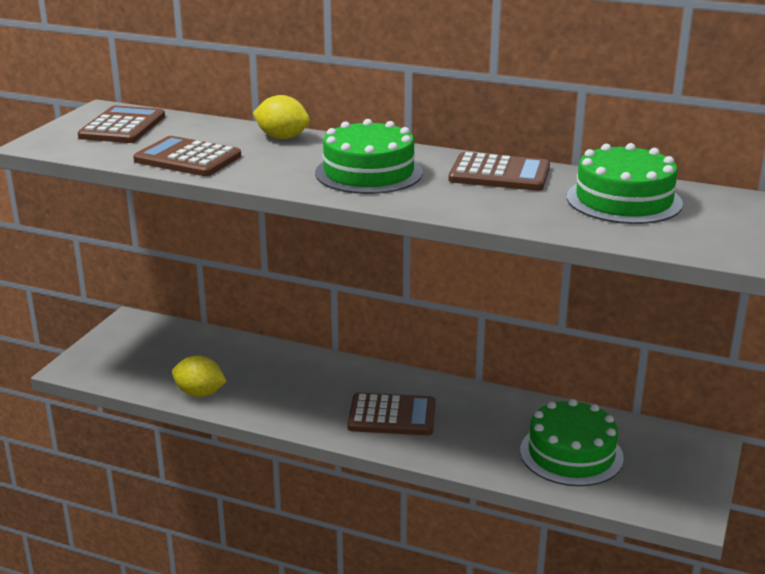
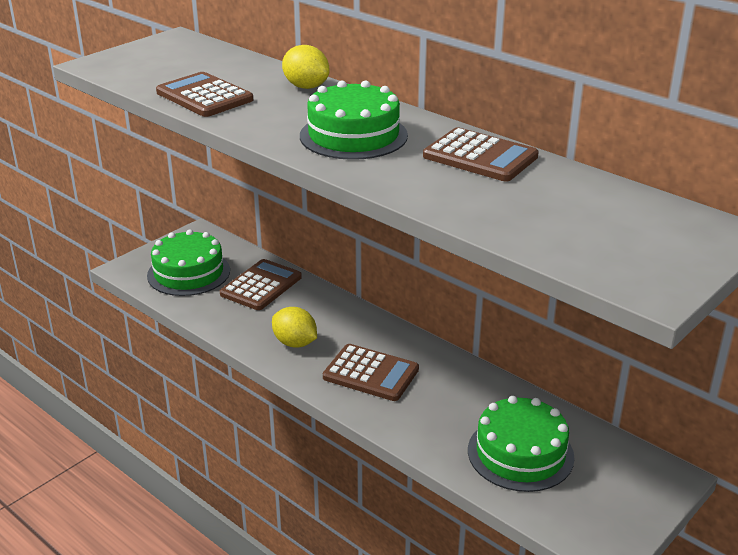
camera: 20 degrees right, 5 degrees up
brown calculator [78,105,165,143] -> brown calculator moved to [220,259,302,310]
yellow lemon [172,355,227,397] -> yellow lemon moved to [272,307,317,348]
green cake [567,143,683,224] -> green cake moved to [147,229,230,296]

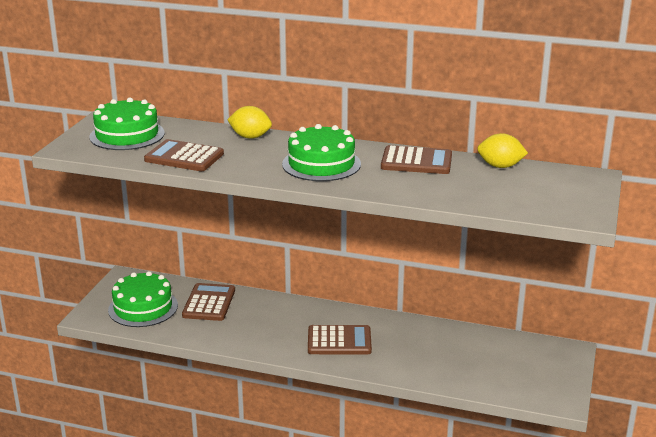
camera: 25 degrees left, 5 degrees down
yellow lemon [272,307,317,348] -> yellow lemon moved to [477,133,528,168]
green cake [468,396,575,492] -> green cake moved to [89,98,165,150]

